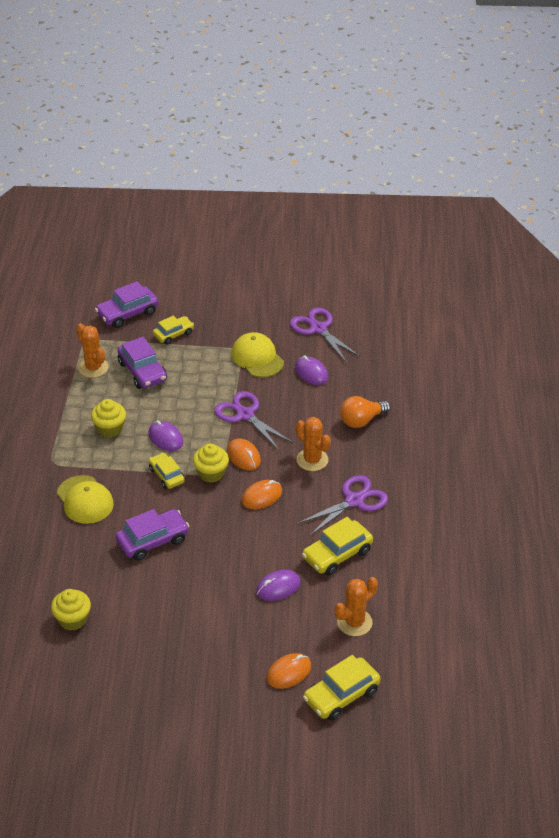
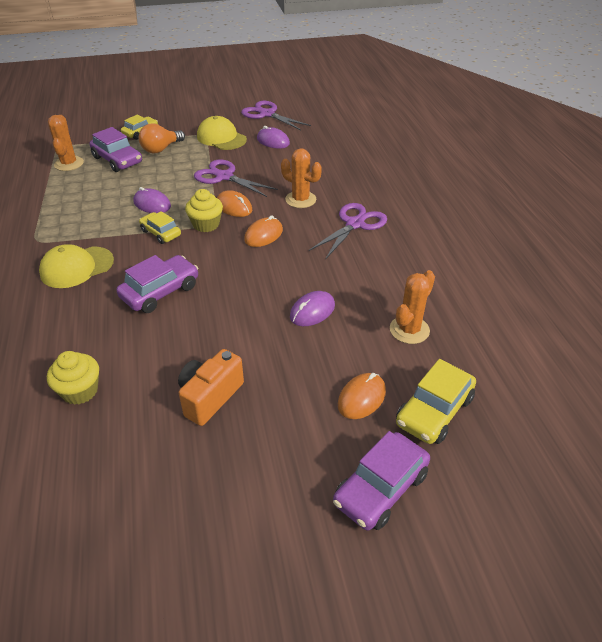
camera: 15 degrees left, 0 degrees up
yellow cap [57,475,114,524] -> yellow cap turned 105 degrees clockwise [39,244,114,288]
orange cactus [76,323,109,378] -> orange cactus turned 45 degrees clockwise [48,115,84,171]
yellow cupcake [91,399,126,437] -> none
purple car [95,281,159,328] -> purple car moved to [333,431,430,530]
yellow car [302,517,373,576] -> none
orange light bulb [340,396,391,428] -> orange light bulb moved to [139,123,185,153]
none -> orange camera [178,349,244,426]

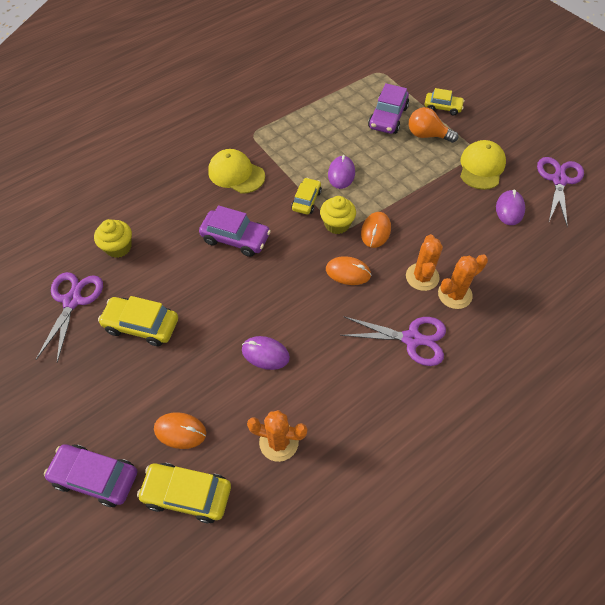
camera: 65 degrees right, 15 degrees up
orange cactus [48,115,84,171] -> orange cactus moved to [438,254,488,309]
orange camera [178,349,244,426] -> yellow car [98,296,178,346]
purple scissors [194,159,278,197] -> purple scissors moved to [36,272,103,362]

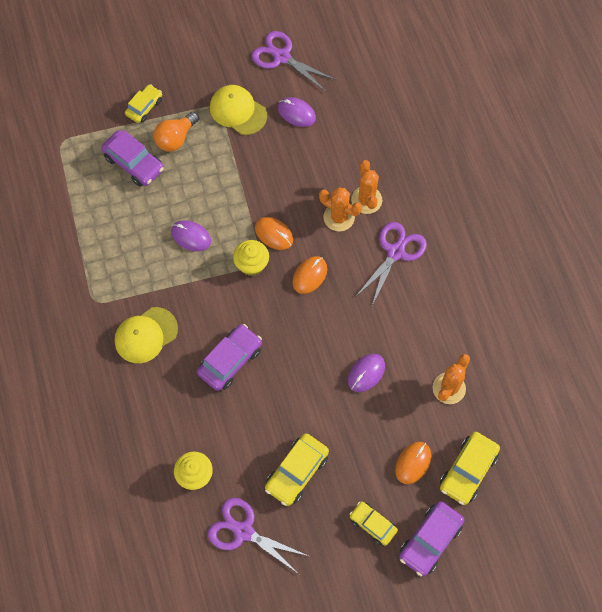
camera: 70 degrees left, 10 degrees up
yellow car [291,178,322,215] -> yellow car moved to [349,501,398,546]

